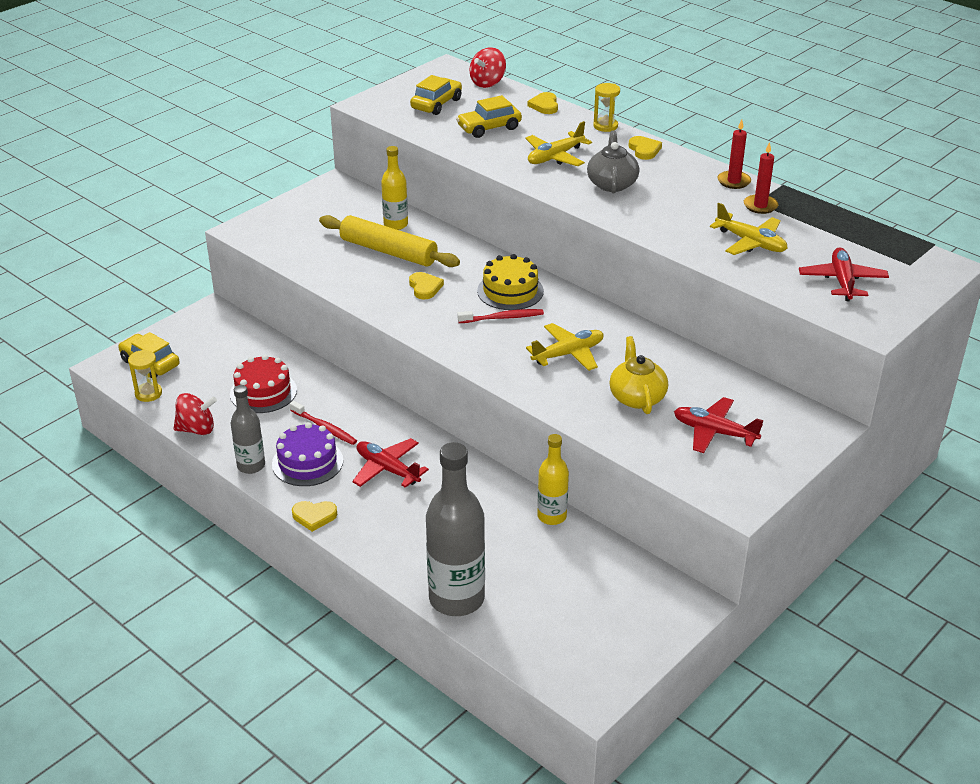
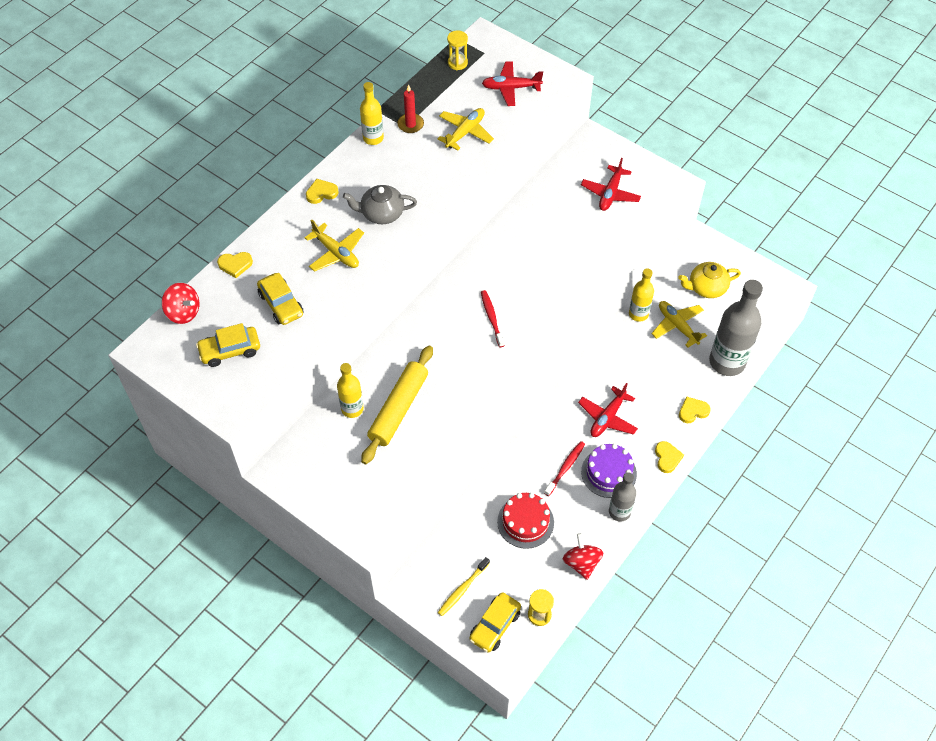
camera: 95 degrees left, 20 degrees up
yellow heart [409,272,444,300] -> yellow heart moved to [679,397,711,423]
yellow car [410,75,462,115] -> yellow car turned 45 degrees counterclockwise [196,323,260,367]
yellow cake [477,254,544,310] -> none
yellow plane [526,323,604,371] -> yellow plane moved to [651,301,707,347]
yellow hourglass [593,83,620,132] -> yellow hourglass moved to [447,30,468,70]
yellow teapot [609,336,668,414] -> yellow teapot moved to [678,262,741,298]
red candle [718,119,751,189] -> yellow bottle [360,82,384,145]
none -> yellow toothbrush [437,557,490,616]

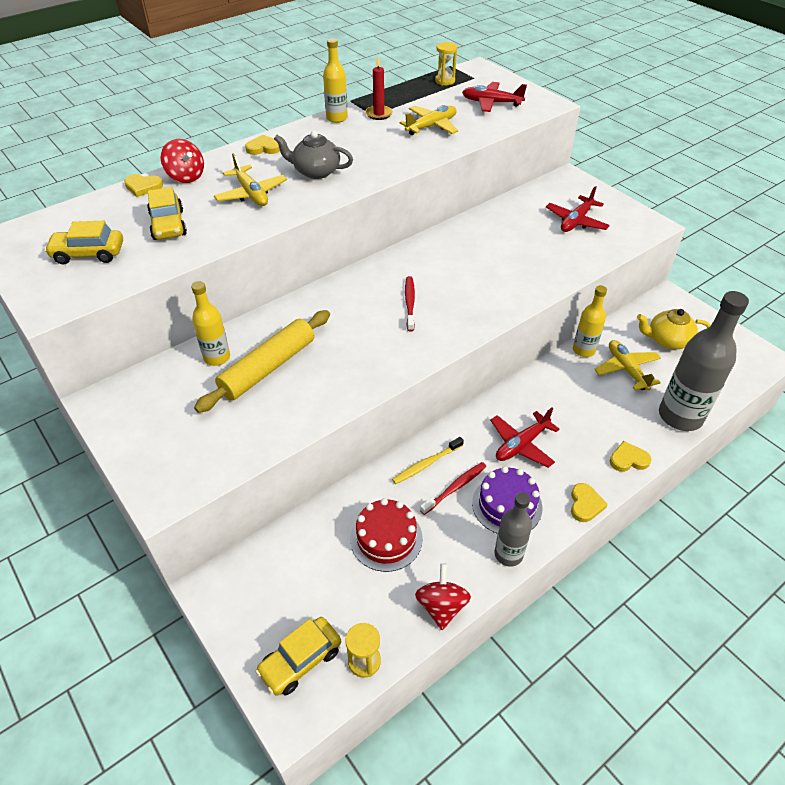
camera: 15 degrees right, 10 degrees down
red spinning top [162,283,199,324] -> red spinning top moved to [161,139,204,183]
yellow toothbrush [437,557,490,616] -> yellow toothbrush moved to [392,437,464,484]

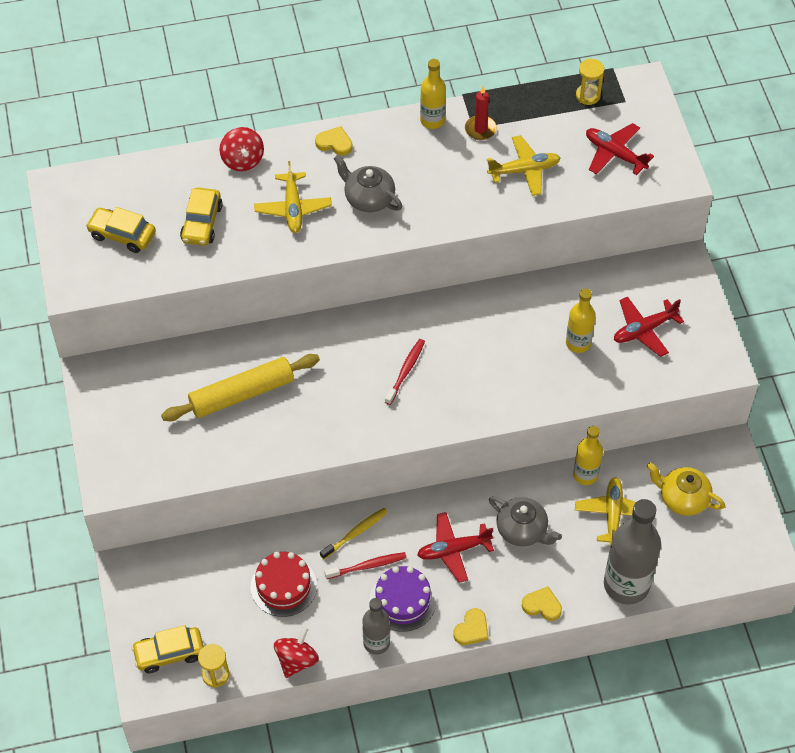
camera: 25 degrees right, 10 degrees up
yellow heart [124,174,163,197] -> none
yellow bottle [191,281,230,366] -> yellow bottle moved to [566,289,596,353]
yellow toothbrush [392,437,464,484] -> yellow toothbrush turned 150 degrees clockwise [320,508,388,559]
none -> grey teapot [489,496,562,546]

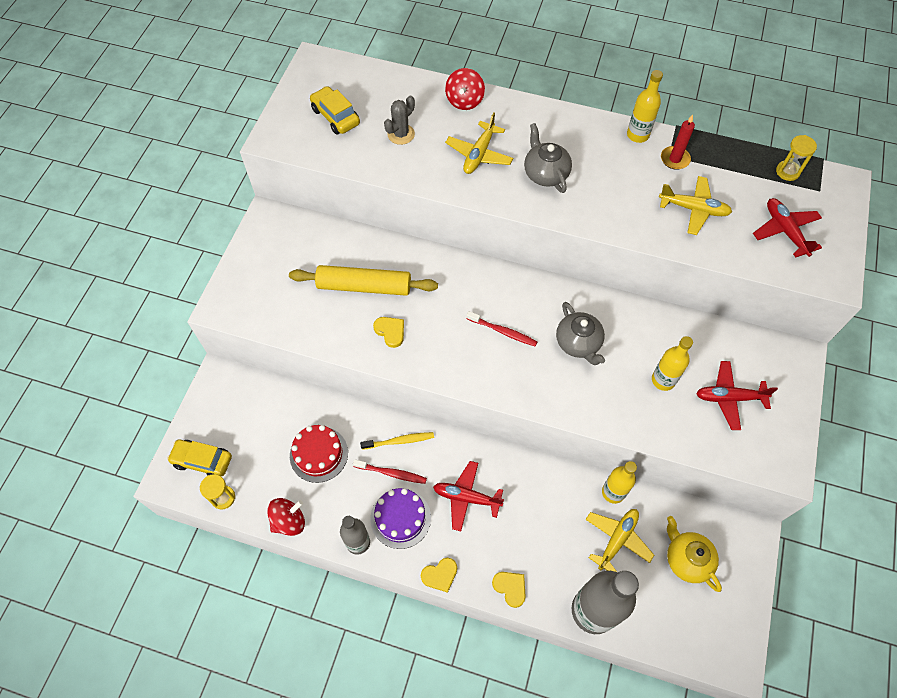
camera: 30 degrees right, 5 degrees up
yellow car [180,188,223,246] -> grey cactus [384,96,415,145]
yellow heart [315,126,353,156] -> yellow heart moved to [373,317,404,348]
red toothbrush [385,339,425,405] -> red toothbrush turned 60 degrees clockwise [466,311,537,346]
grey teapot [489,496,562,546] -> grey teapot moved to [556,302,605,365]

